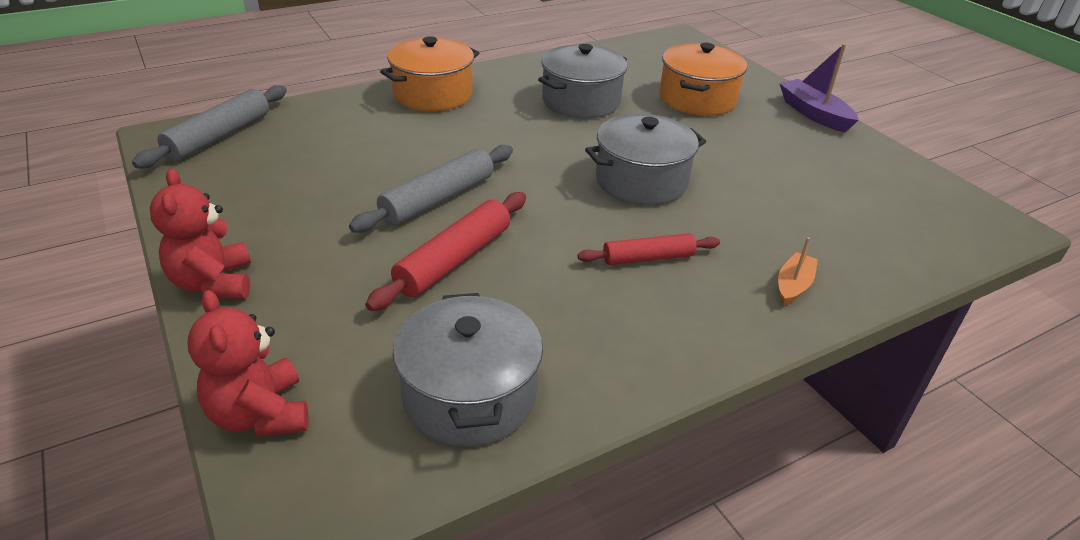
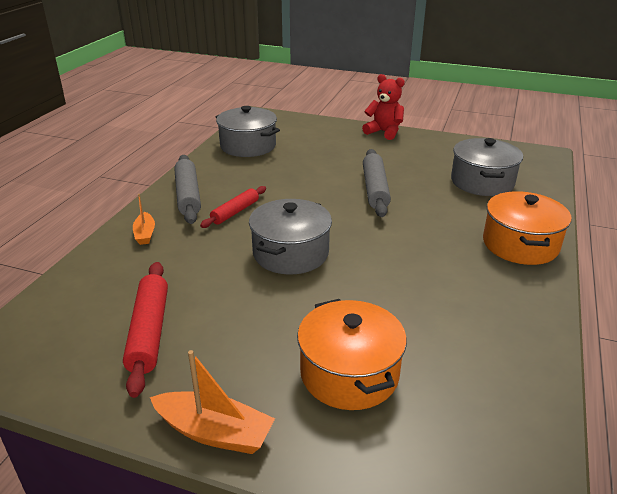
camera: 140 degrees right, 5 degrees down
grey rolling pin [132,85,287,168] -> grey rolling pin moved to [174,155,201,224]
red teddy bear [187,290,309,437] -> none
red rolling pin [365,192,526,311] -> red rolling pin moved to [123,262,168,398]
grey pot [538,44,627,118] -> grey pot moved to [451,138,523,196]
purple boat [779,44,858,133] -> orange boat [150,350,275,454]

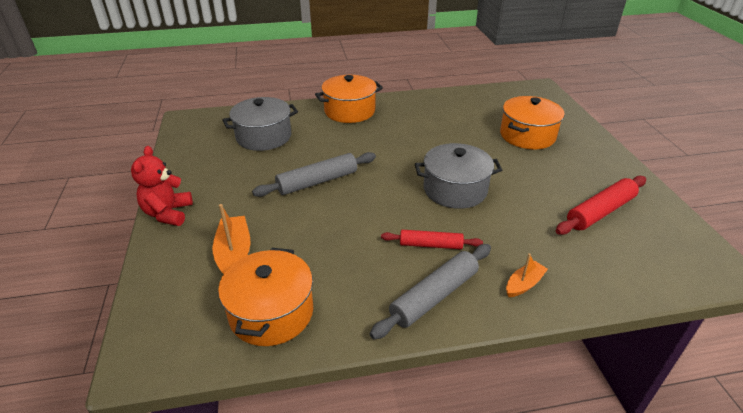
camera: 120 degrees left, 5 degrees up
orange boat [150,350,275,454] -> orange boat moved to [212,204,251,274]
grey pot [216,106,280,157] -> orange pot [218,248,313,346]

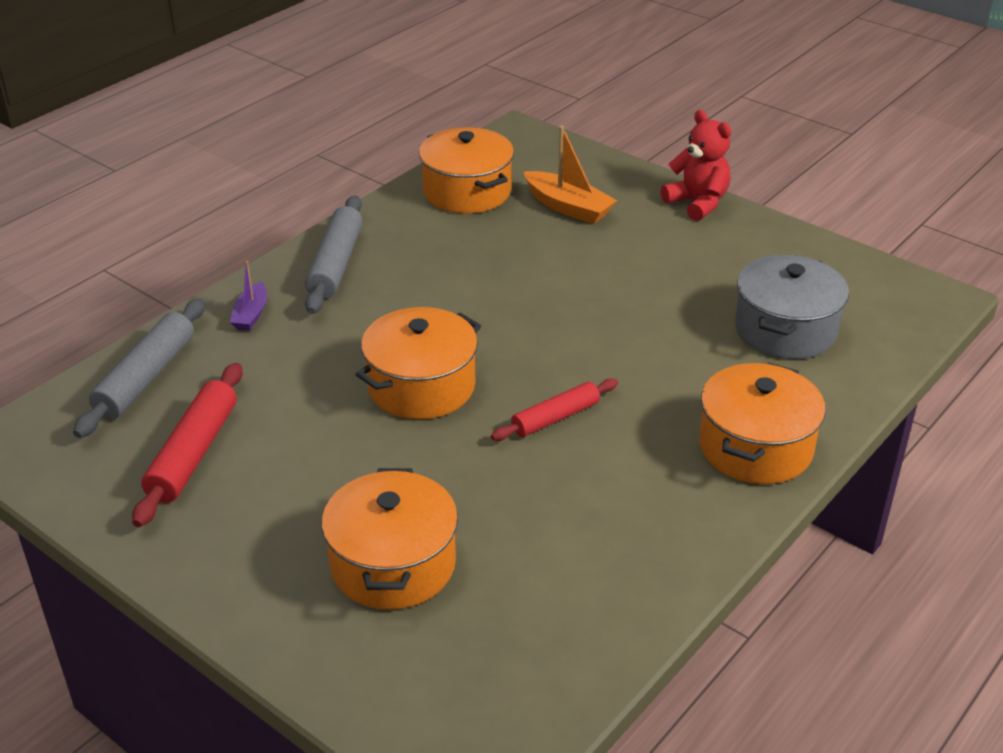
camera: 140 degrees right, 0 degrees up
grey rolling pin [252,152,376,197] -> grey rolling pin moved to [73,299,205,438]
red rolling pin [381,230,483,249] -> red rolling pin moved to [491,378,618,441]
grey pot [415,143,502,209] -> orange pot [355,307,481,419]
orange boat [506,253,548,297] -> purple boat [230,261,267,331]

